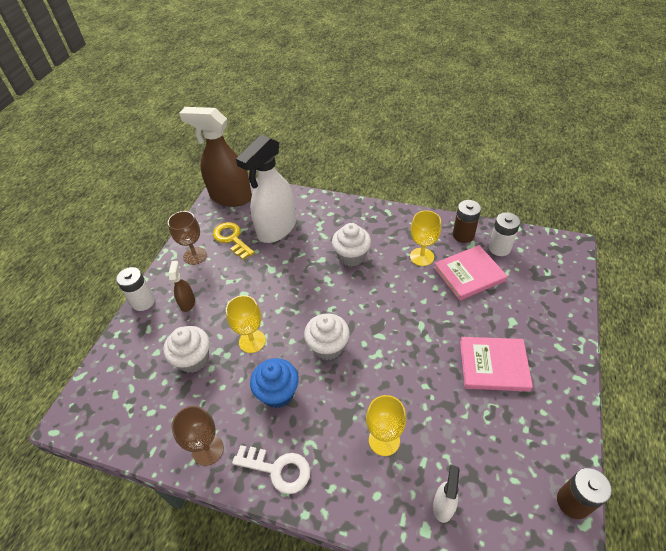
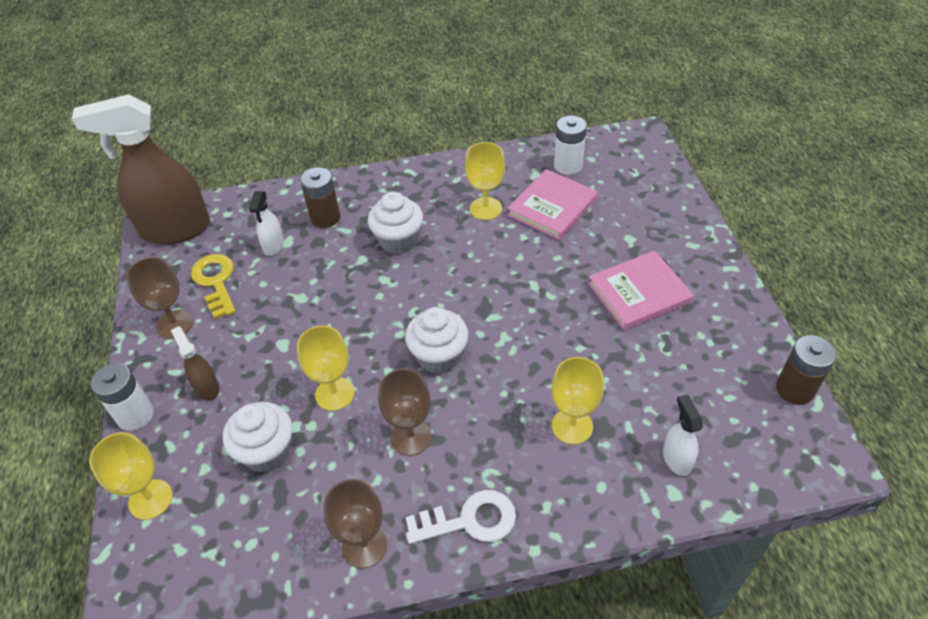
camera: 30 degrees left, 0 degrees up
yellow key [213,222,255,260] -> yellow key turned 45 degrees clockwise [191,254,236,319]
white spray bottle [236,135,296,243] -> white spray bottle [249,191,284,255], size x0.44
blue cupcake [250,358,299,408] -> brown goblet [378,369,432,456]
brown battery [453,200,481,243] -> brown battery moved to [300,167,340,228]
none -> yellow goblet [89,432,173,520]

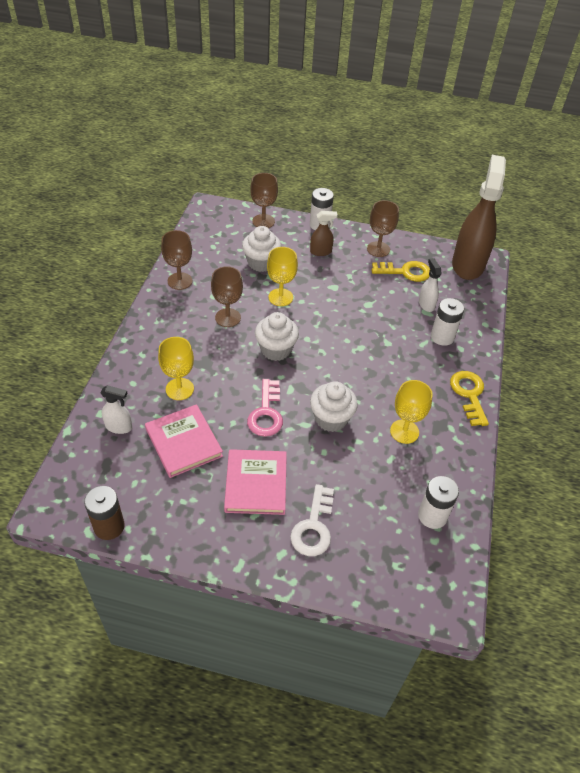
camera: 110 degrees right, 0 degrees up
yellow goblet [89,432,173,520] -> brown goblet [250,173,278,228]
white spray bottle [249,191,284,255] -> white spray bottle turned 45 degrees clockwise [419,258,442,312]
brown battery [300,167,340,228] -> white battery [431,298,464,346]
white cupcake [368,192,423,254] -> white cupcake moved to [310,381,358,432]
white key [405,490,516,544] -> white key moved to [290,484,334,556]
pink book [508,169,598,240] -> pink book moved to [145,404,223,478]
none -> pink key [247,379,283,437]
none -> yellow key [450,371,489,426]

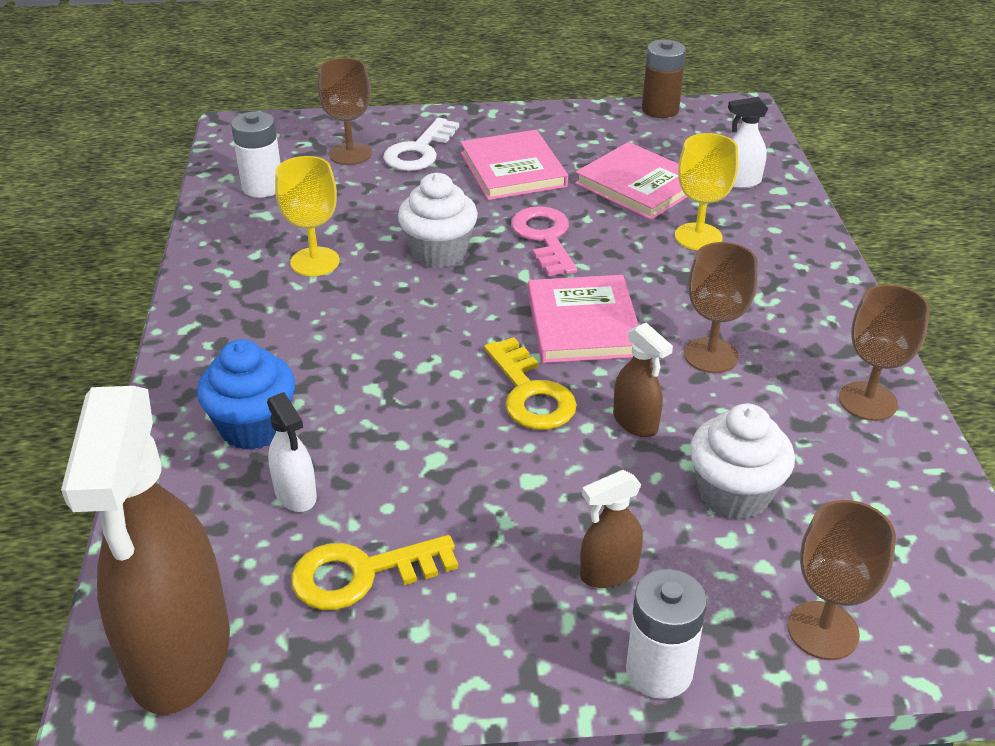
camera: 165 degrees right, 10 degrees down
white cupcake [255,312,299,361] -> pink book [528,275,639,363]
yellow goblet [267,247,298,306] -> brown spray bottle [613,323,673,437]
white key [290,484,334,556] -> white key turned 150 degrees counterclockwise [383,118,459,171]
brown goblet [367,200,399,257] -> brown goblet moved to [317,58,372,165]
white battery [431,298,464,346] -> blue cupcake [197,339,295,450]
yellow key [450,371,489,426] -> yellow key moved to [484,337,577,430]

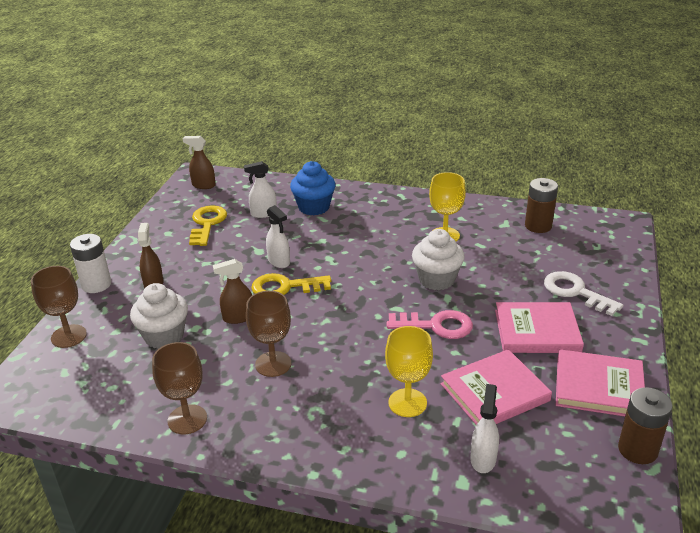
camera: 110 degrees right, 5 degrees down
brown spray bottle [61,386,230,715] -> brown spray bottle [182,136,216,189], size x0.44
white battery [231,111,281,198] -> brown battery [525,178,558,233]
brown goblet [317,58,372,165] -> none
pink book [528,275,639,363] -> pink book moved to [556,349,645,416]
none -> white spray bottle [266,205,290,268]

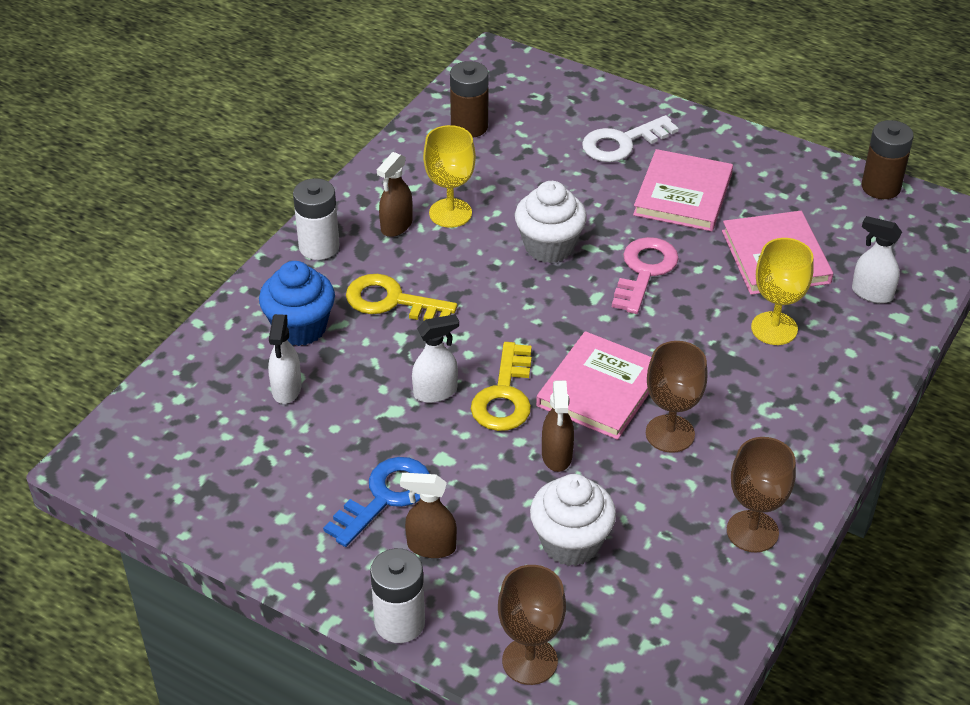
camera: 75 degrees left, 10 degrees up
brown spray bottle [182,136,216,189] -> brown spray bottle moved to [377,152,413,237]
yellow key [189,205,227,246] -> yellow key moved to [346,274,457,321]
pink book [556,349,645,416] -> pink book moved to [536,331,651,440]
none -> white battery [293,178,340,260]
none -> blue key [323,457,430,547]

